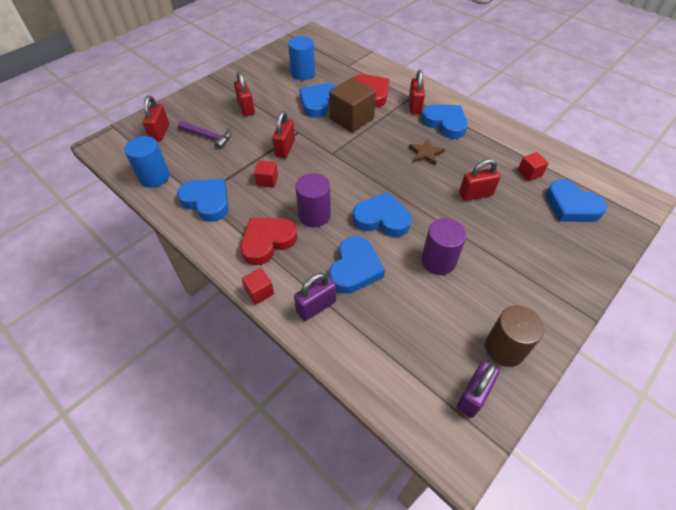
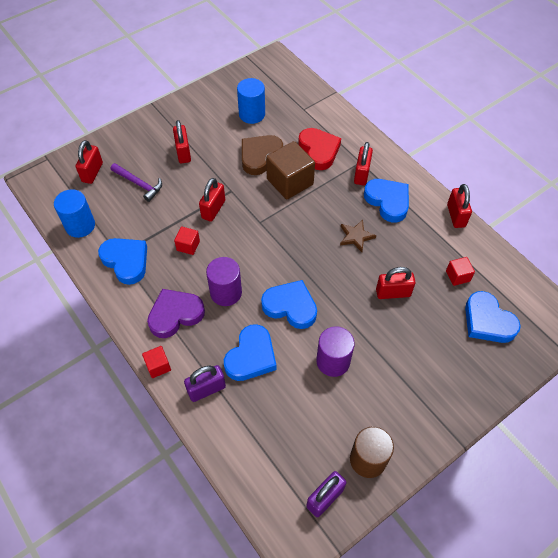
camera: 10 degrees right, 5 degrees up
red heart [240,218,297,265] -> purple heart [147,289,205,338]
blue heart [299,83,336,118] -> brown heart [242,135,283,175]
none -> red padlock [447,184,472,228]

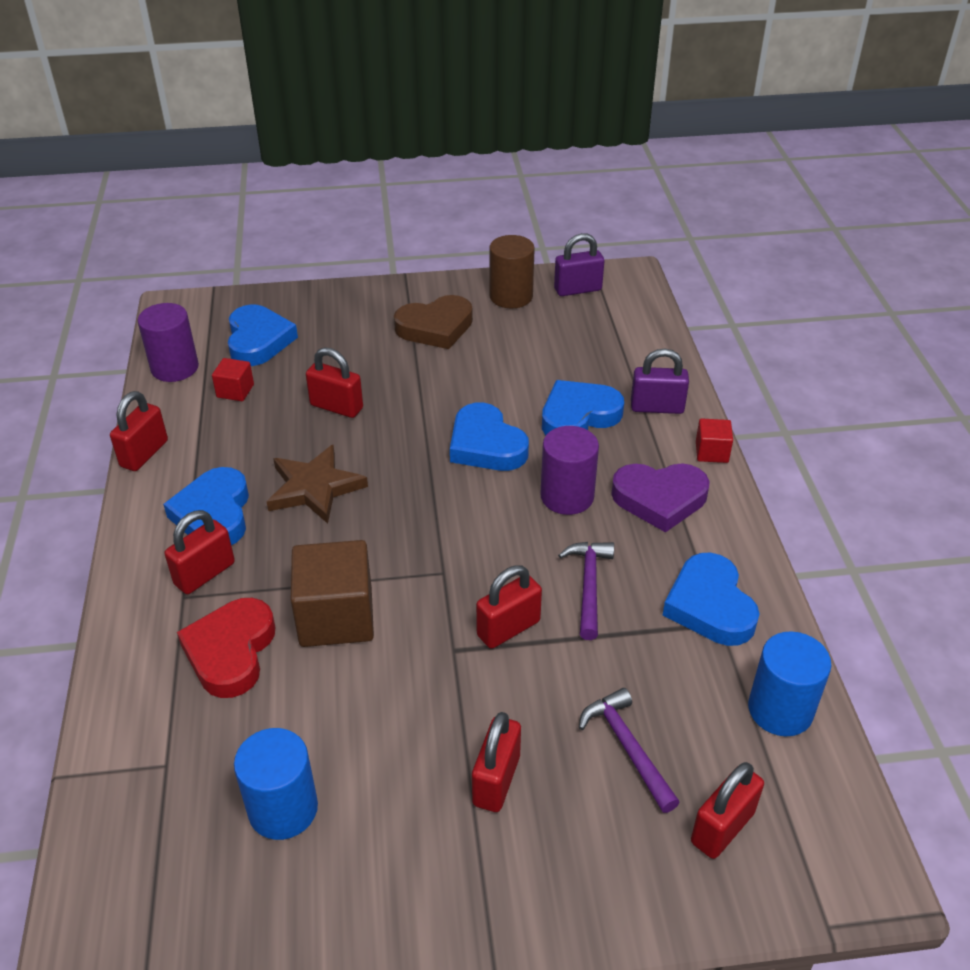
camera: 150 degrees left, 15 degrees down
red cube [174,226,200,255] -> purple hammer [558,542,614,640]
brown heart [242,135,283,175] -> brown heart moved to [394,295,473,349]
purple cylinder [316,326,355,377] -> purple cylinder moved to [137,303,199,382]
brown star [340,220,376,252] -> brown star [267,445,368,524], size x1.53

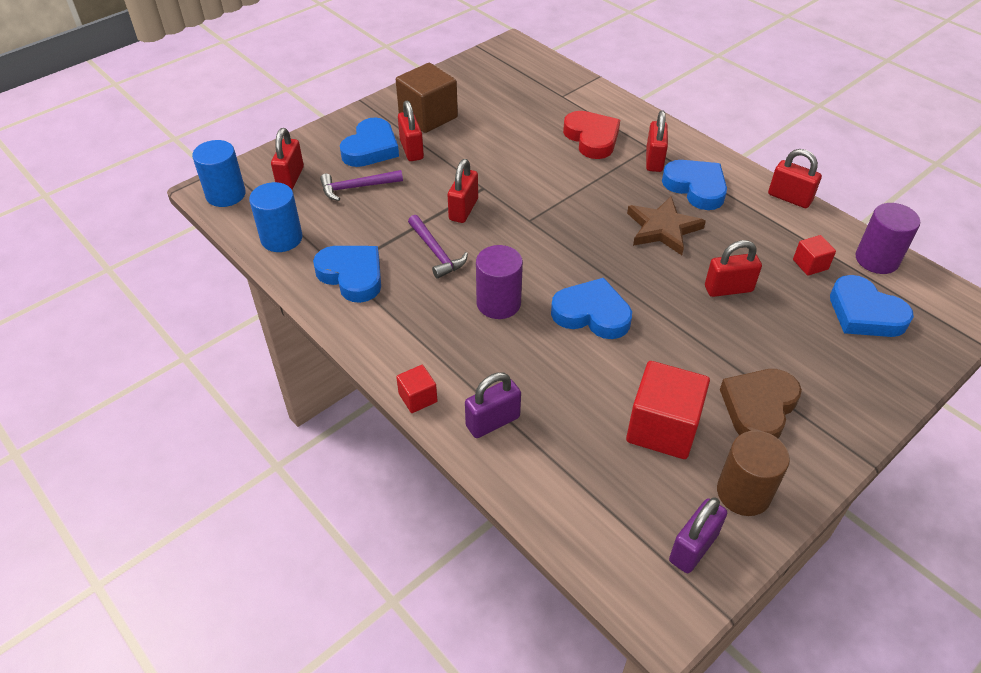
camera: 145 degrees right, 5 degrees up
red padlock [110,391,168,471] -> red padlock turned 45 degrees counterclockwise [768,149,822,208]
blue cylinder [234,728,318,840] -> blue cylinder moved to [192,140,246,207]
brown cube [291,540,374,647] -> brown cube moved to [396,63,458,133]
blue heart [542,380,624,435] -> blue heart moved to [340,117,399,167]
purple hammer [579,688,680,813] -> purple hammer turned 135 degrees clockwise [320,170,403,201]
purple heart [611,464,710,532] -> none
none -> red cube [626,361,710,459]

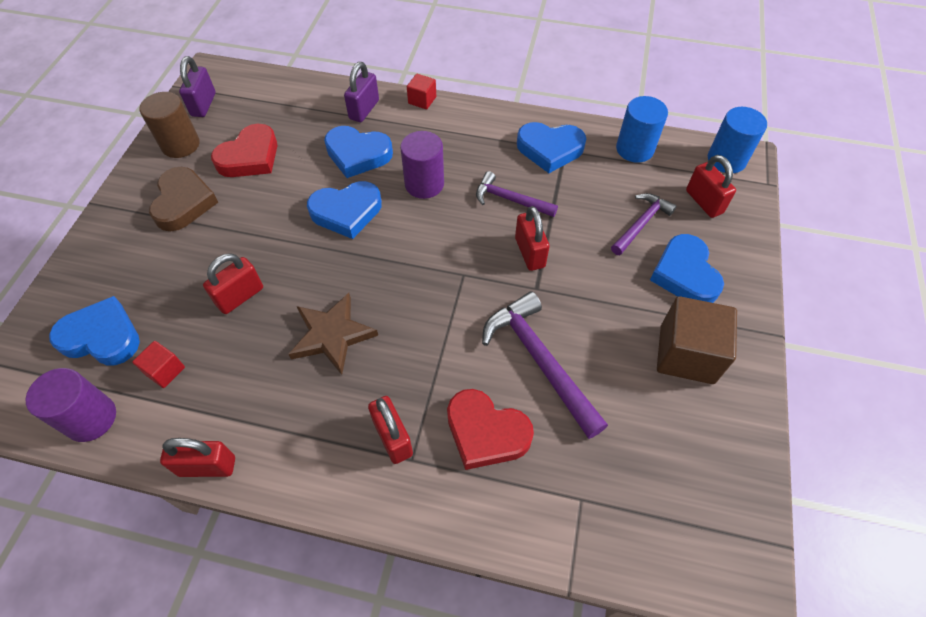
camera: 145 degrees right, 10 degrees up
red padlock [398,100,424,161] -> none
red cube [626,361,710,459] -> red heart [211,124,278,177]
blue heart [662,160,727,210] -> blue heart moved to [324,126,393,178]
none -> purple hammer [482,291,608,439]

